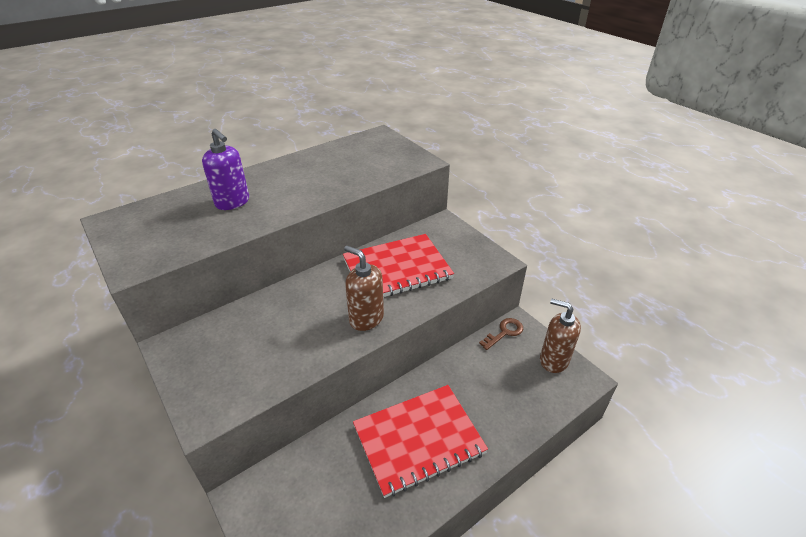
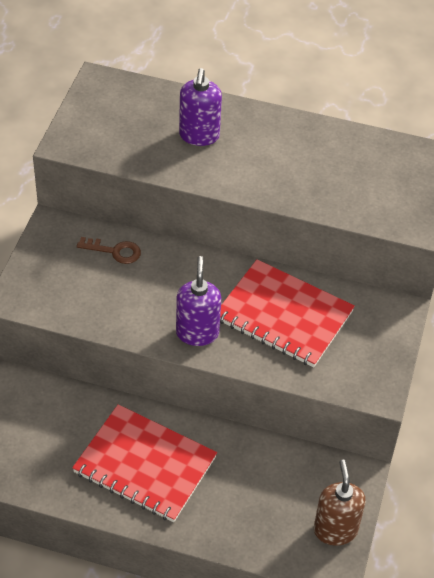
camera: 50 degrees right, 10 degrees up
brown soap dispenser [344,246,384,331] -> purple soap dispenser [176,256,221,346]
brown key [479,318,523,350] -> brown key moved to [77,237,141,264]

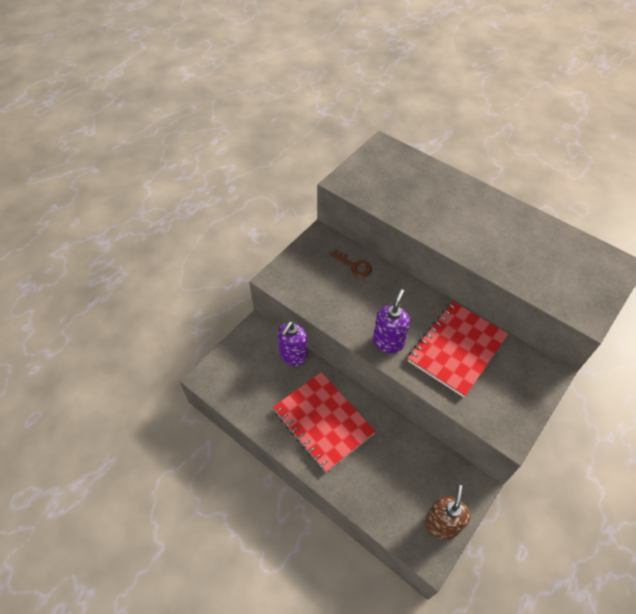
camera: 25 degrees right, 5 degrees up
purple soap dispenser [179,68,222,146] -> purple soap dispenser moved to [278,321,308,366]
red notebook [220,259,355,367] -> red notebook turned 75 degrees clockwise [407,301,509,398]

